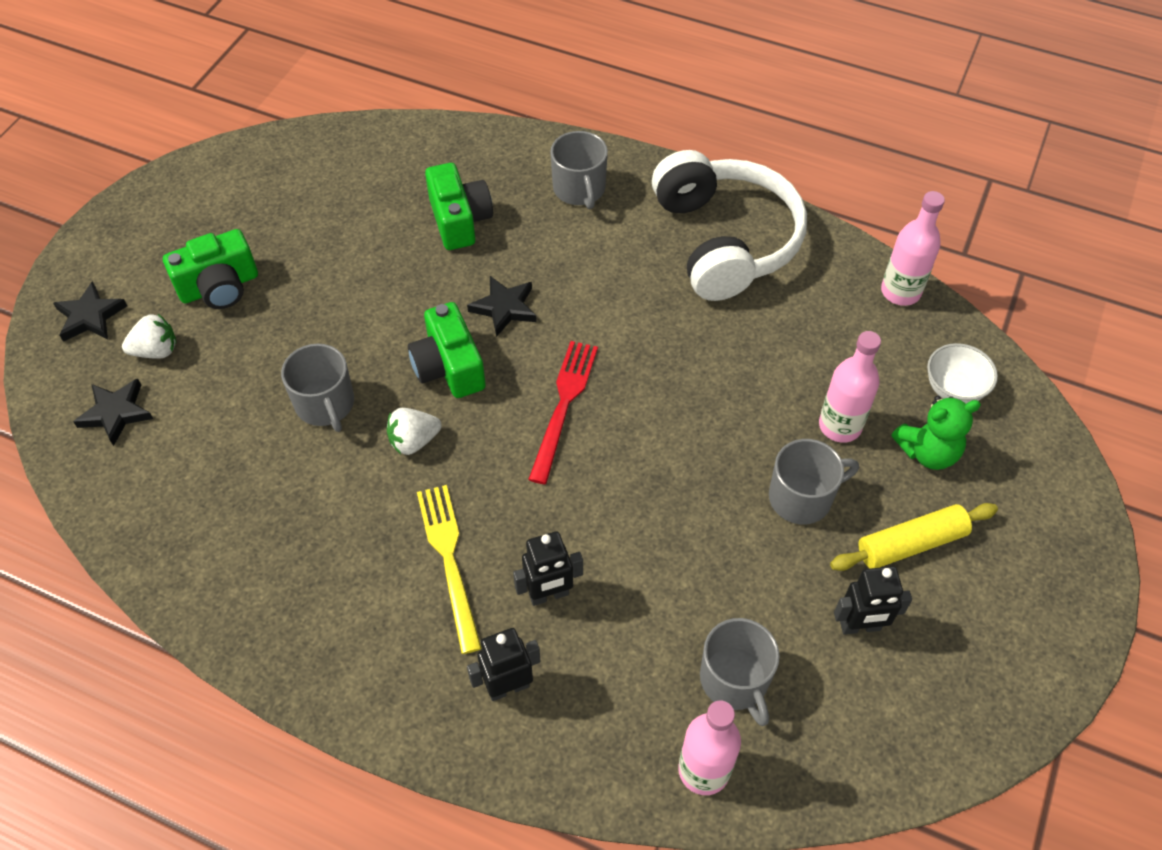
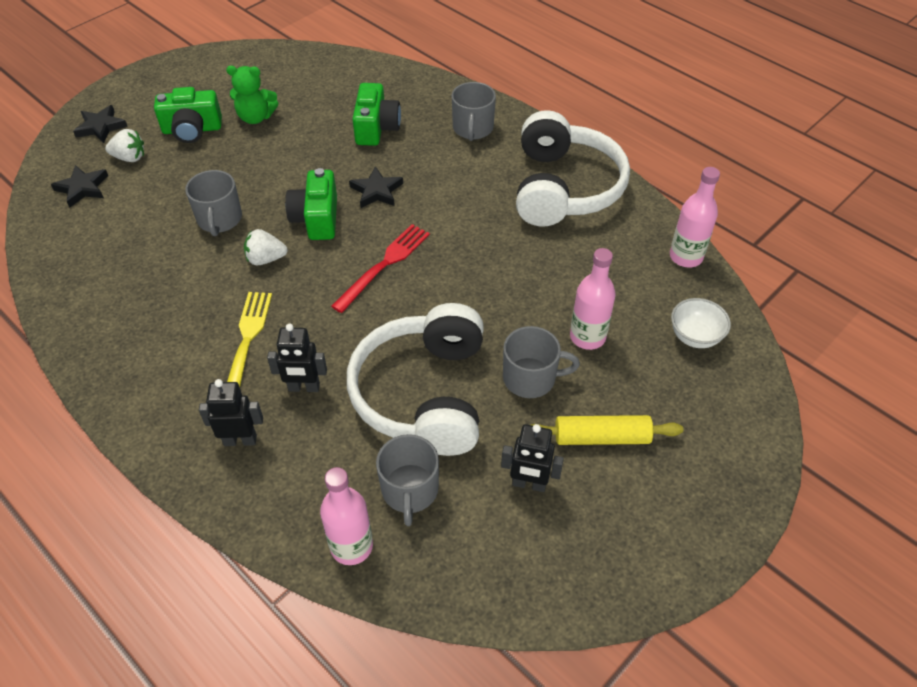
camera: 20 degrees right, 5 degrees down
green teddy bear [891,396,981,470] -> green teddy bear moved to [226,66,278,124]
none -> white headphones [347,303,484,456]

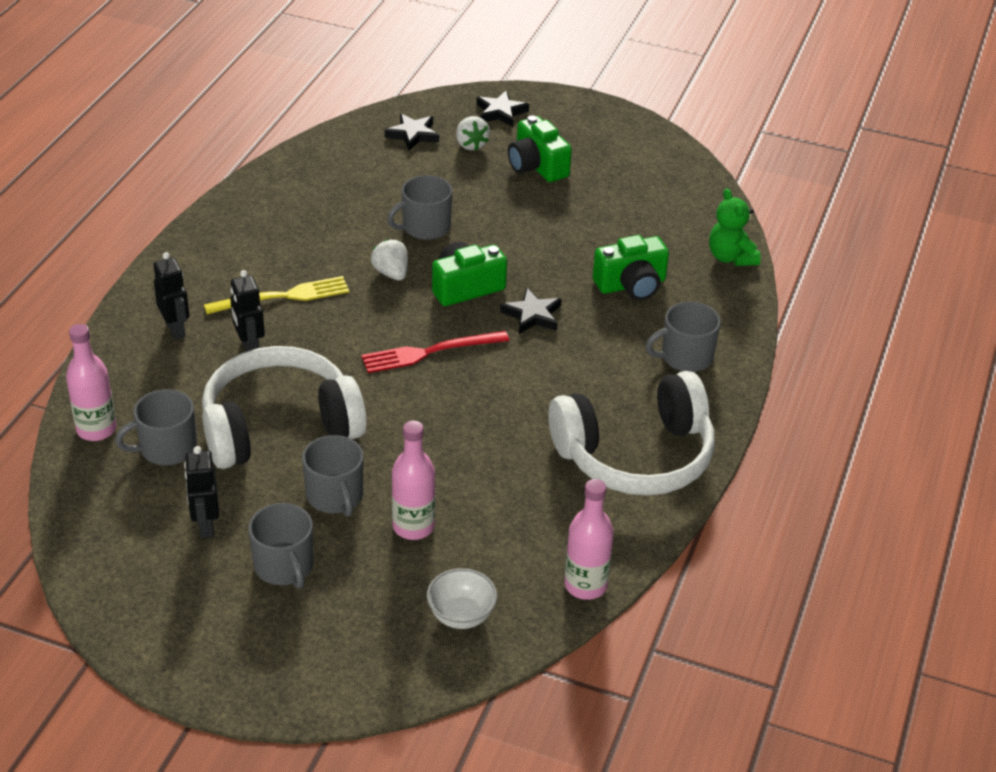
camera: 65 degrees right, 10 degrees down
green teddy bear [226,66,278,124] -> green teddy bear moved to [709,188,761,266]
red fork [331,224,430,313] -> red fork turned 150 degrees clockwise [361,331,509,373]
yellow rolling pin [531,415,683,445] -> grey mug [249,503,314,589]

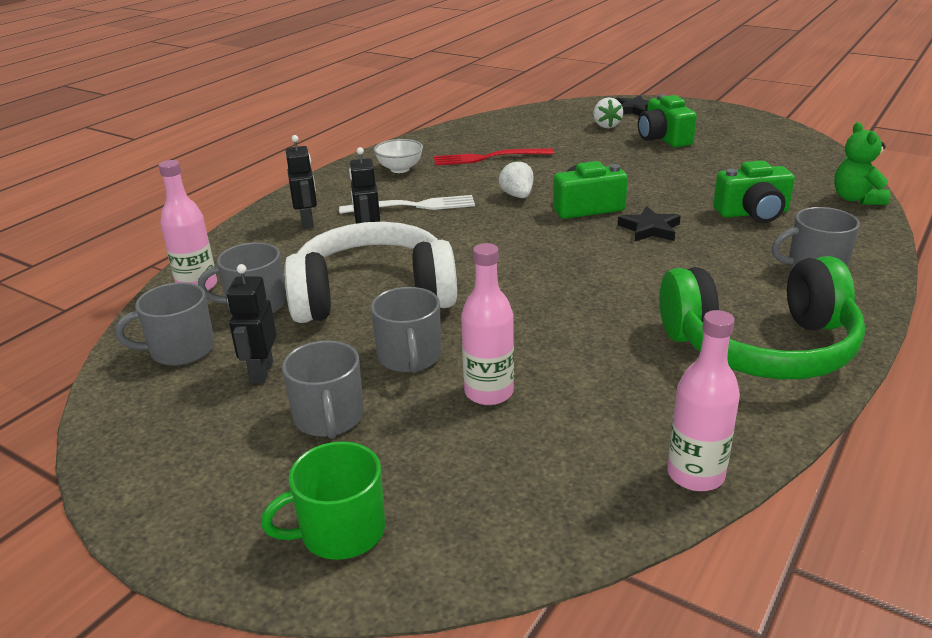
camera: 15 degrees right, 10 degrees down
yellow fork [204,276,349,314] -> white fork [339,195,475,214]
red fork [361,331,509,373] -> red fork moved to [434,148,554,166]
black star [385,113,439,151] -> none
grey mug [387,175,453,240] -> grey mug moved to [115,282,215,366]
white bowl [427,568,497,629] -> white bowl moved to [374,139,423,173]
white headphones [548,371,715,496] -> green headphones [659,256,865,379]
none -> green mug [261,441,385,560]

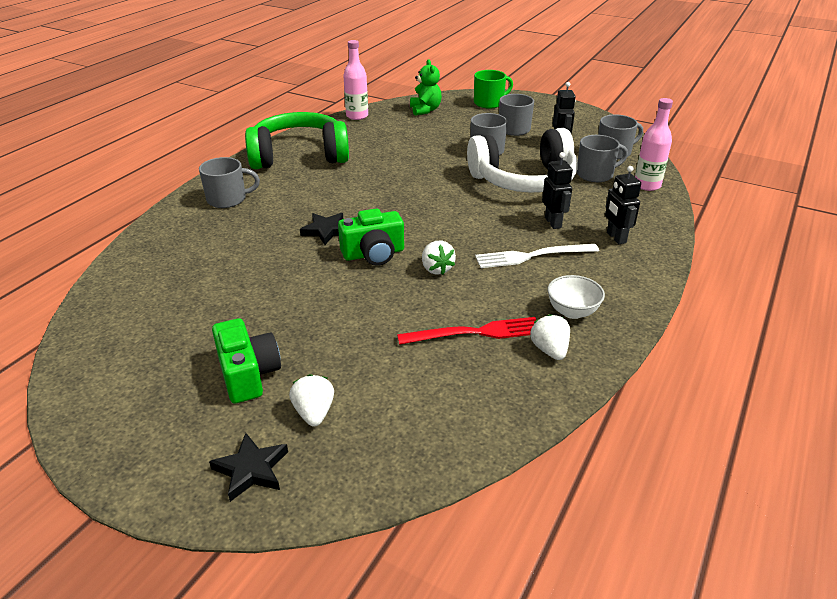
camera: 175 degrees right, 5 degrees up
pink bottle [461,243,514,405] -> none
green camera [713,160,795,223] -> none
green teddy bear [834,122,890,205] -> green teddy bear moved to [410,59,442,116]
none -> white strawberry [530,314,570,360]

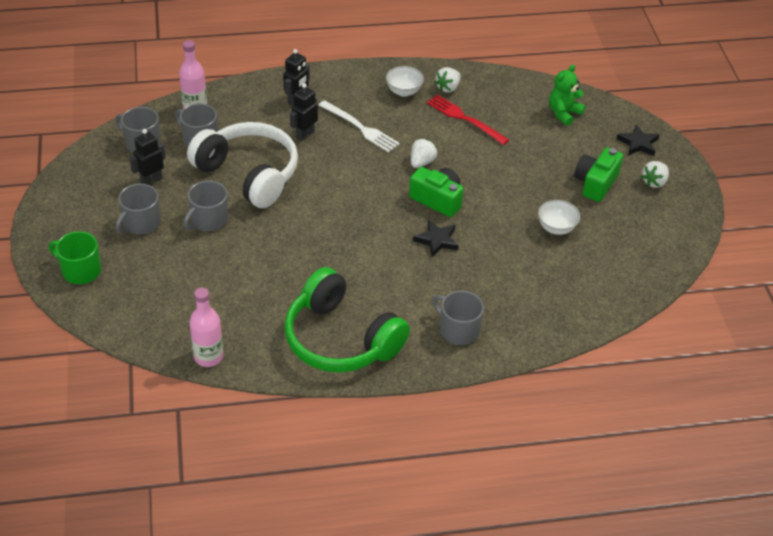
camera: 130 degrees left, 10 degrees up
white strawberry [289,374,334,427] -> white strawberry moved to [641,161,669,188]
green teddy bear [410,59,442,116] -> green teddy bear moved to [549,65,585,126]
none -> white bowl [538,200,580,235]

